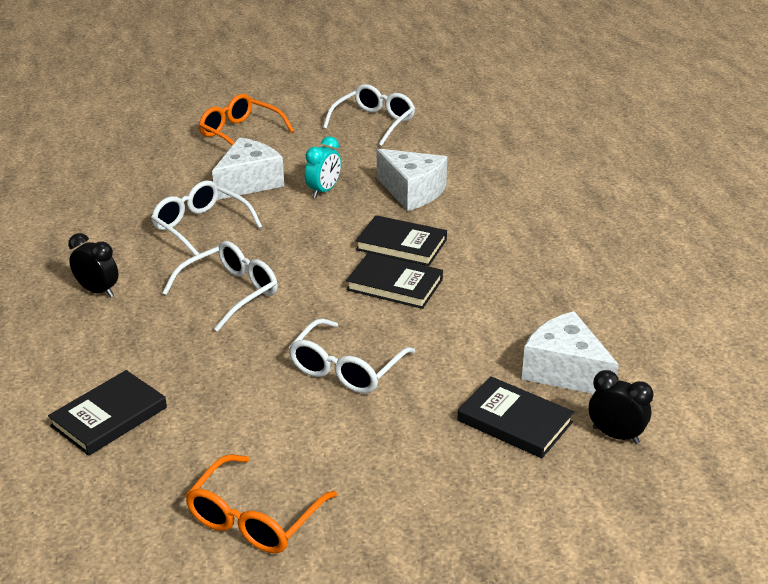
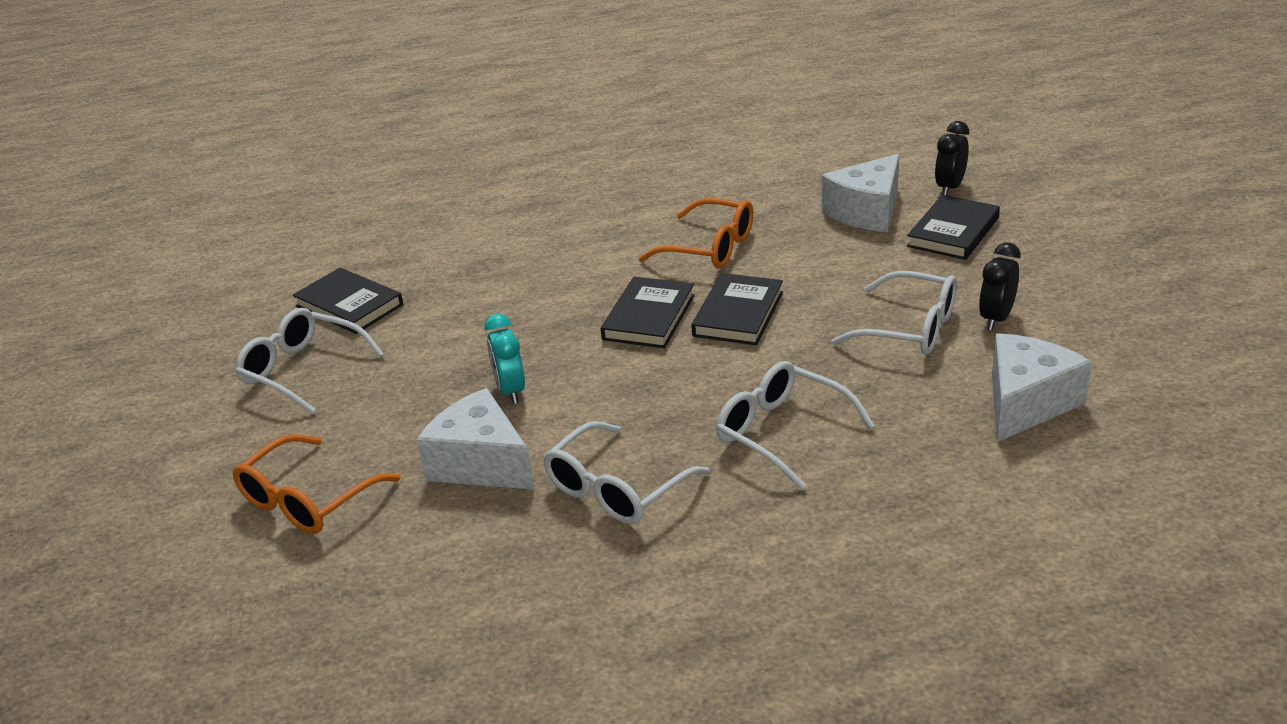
camera: 90 degrees left, 0 degrees up
black book [48,370,167,456] -> black book moved to [293,268,403,334]
black clock [68,233,118,298] -> black clock moved to [979,243,1021,331]
orange glasses [185,455,337,553] -> orange glasses moved to [638,198,753,268]
turquoise clock [305,136,341,198] -> turquoise clock turned 135 degrees counterclockwise [484,314,525,404]
white cheese [377,149,447,211] -> white cheese moved to [992,333,1092,442]

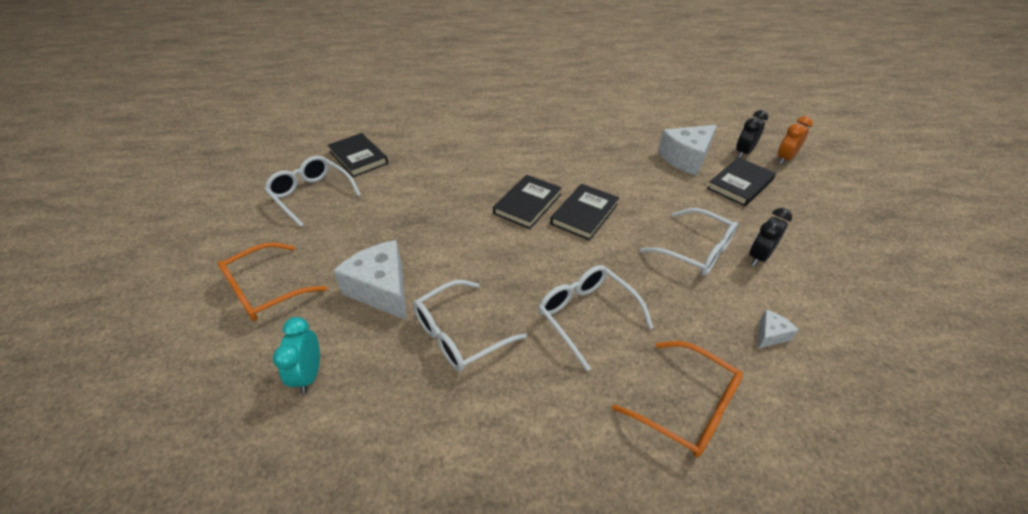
camera: 10 degrees right, 10 degrees up
turquoise clock [484,314,525,404] -> turquoise clock moved to [273,317,320,394]
orange glasses [638,198,753,268] -> orange glasses moved to [612,341,743,457]
white cheese [992,333,1092,442] -> white cheese [758,310,798,349], size x0.46
none -> orange clock [778,116,813,164]

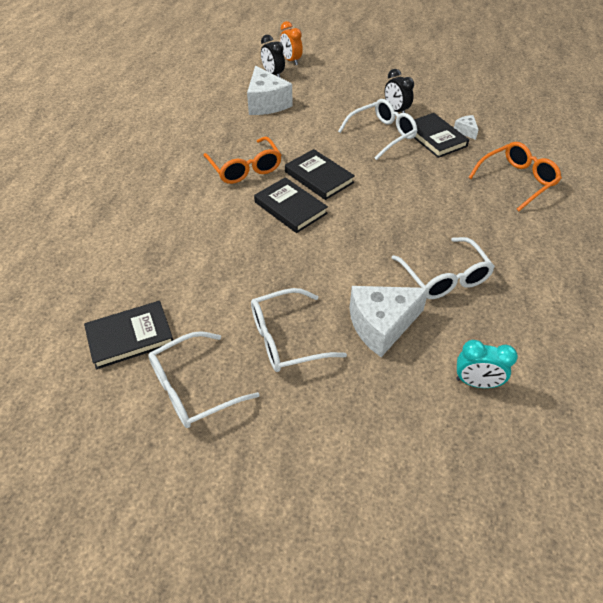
camera: 75 degrees left, 5 degrees up
orange glasses [218,242,327,321] -> orange glasses moved to [203,136,282,184]
white glasses [538,265,653,371] -> white glasses moved to [251,288,347,372]
black book [707,157,776,206] -> black book moved to [414,113,469,158]

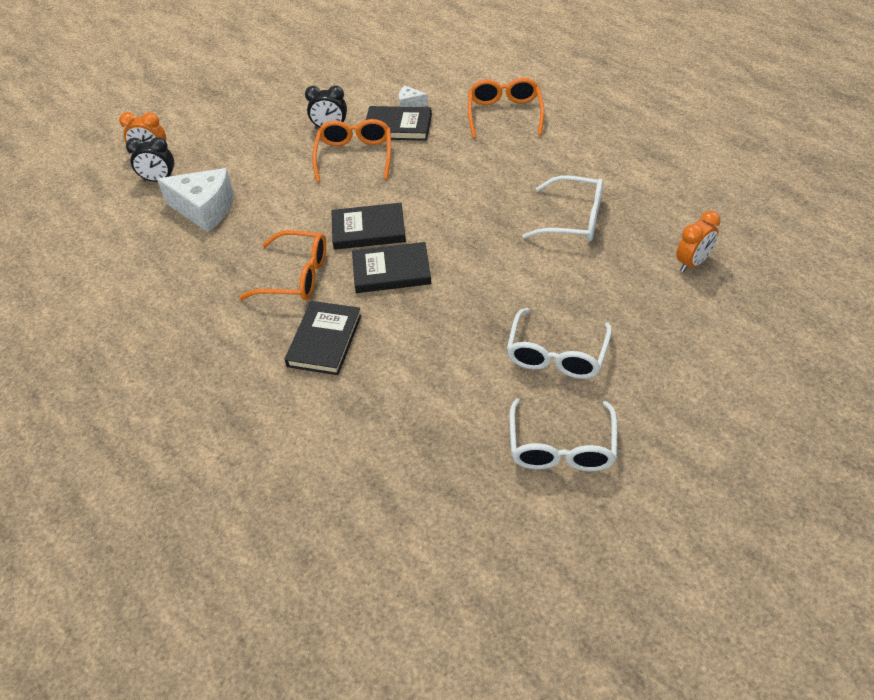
camera: 50 degrees left, 0 degrees up
black book [84,301,173,369] -> black book moved to [285,301,362,375]
white glasses [338,99,418,160] -> orange glasses [312,119,391,182]
white cheese [350,286,429,357] -> none
turquoise clock [456,340,518,388] -> orange clock [676,211,721,272]

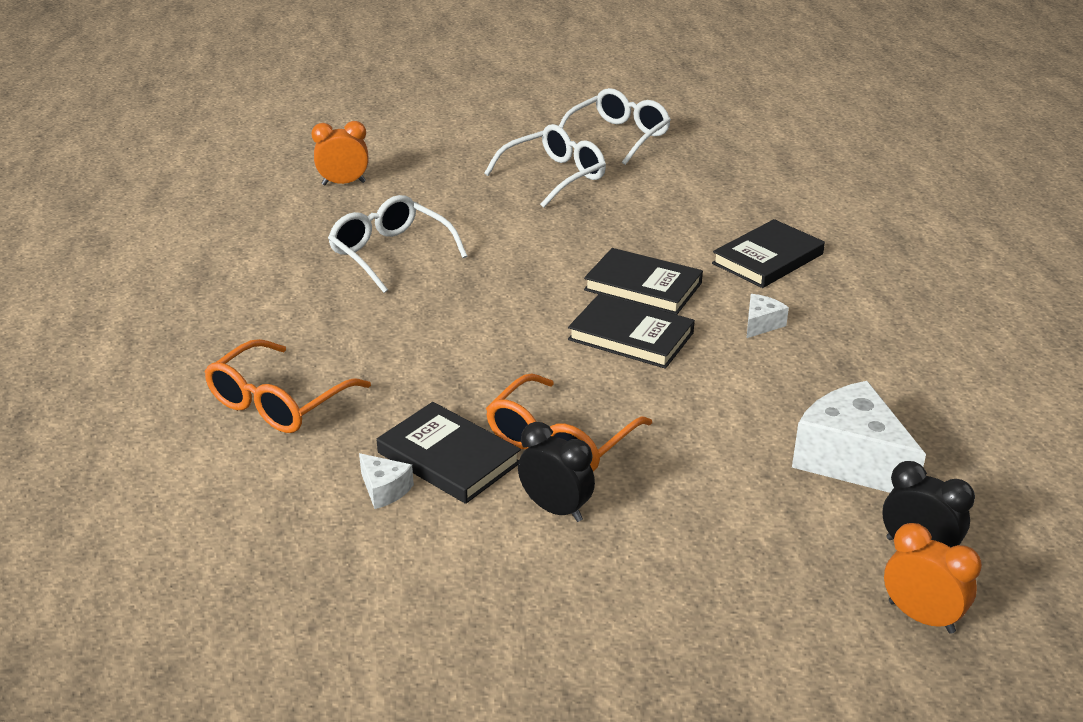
camera: 150 degrees left, 15 degrees down
orange glasses [239,230,326,300] -> white cheese [747,294,789,338]

